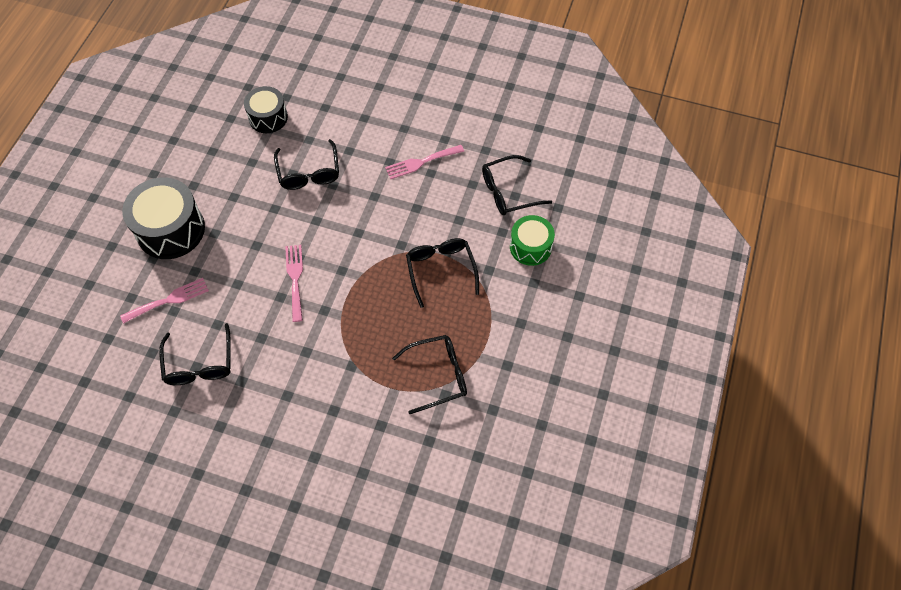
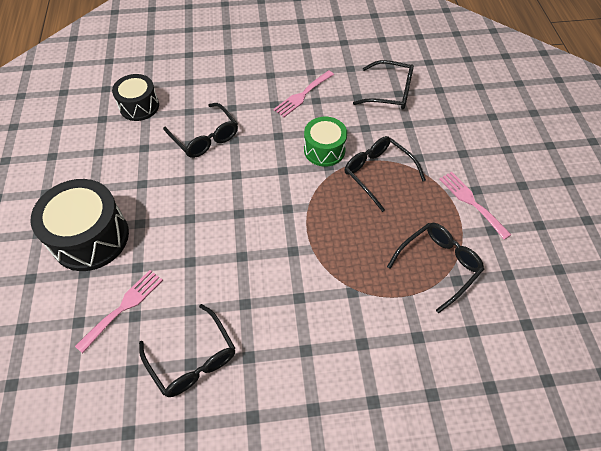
camera: 25 degrees left, 5 degrees down
pink fork [285,245,303,322] -> pink fork moved to [439,172,511,240]
black glasses [482,155,552,215] -> black glasses turned 120 degrees counterclockwise [353,60,414,110]
green drum [510,215,555,266] -> green drum moved to [304,117,347,167]

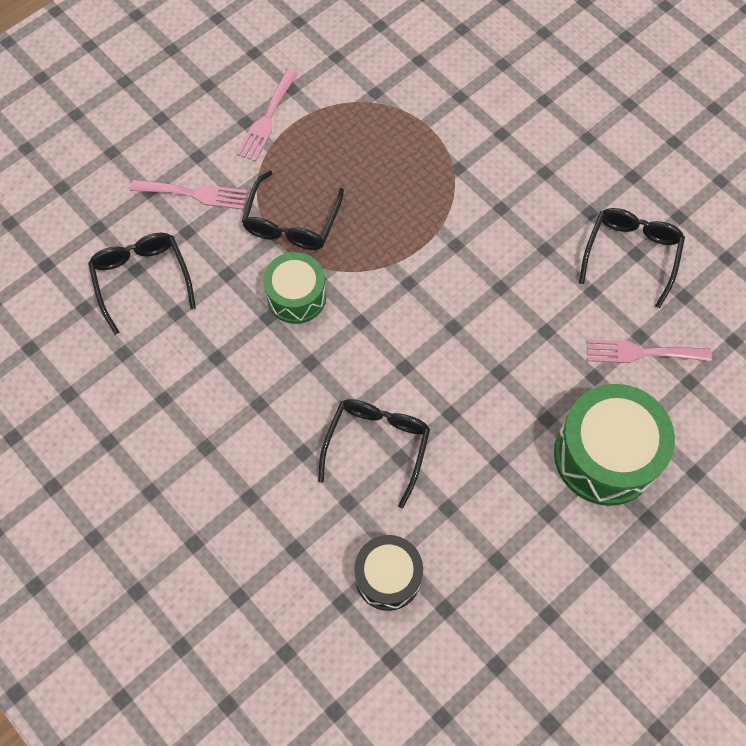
camera: 125 degrees left, 10 degrees up
black drum [30,179,129,271] -> green drum [554,384,675,506]
pink fork [273,70,334,117] -> pink fork moved to [131,180,247,210]
black glasses [387,223,484,313] -> none

